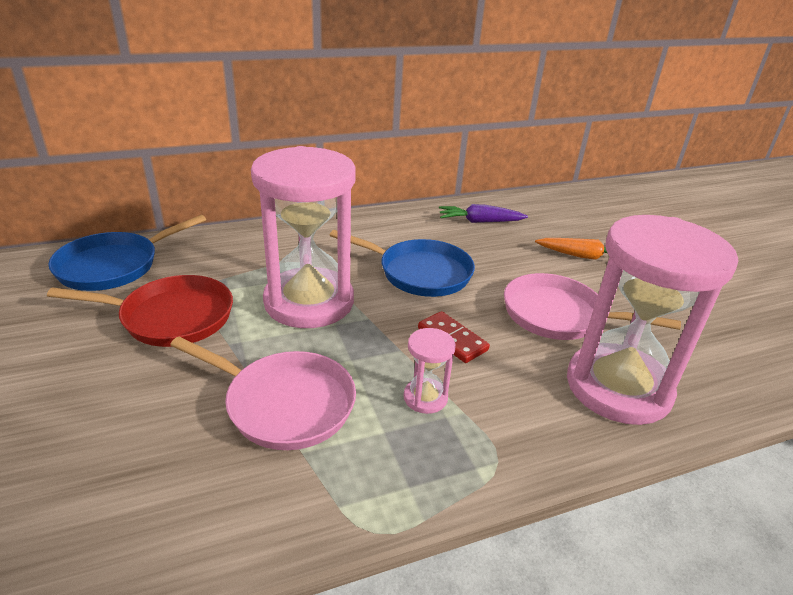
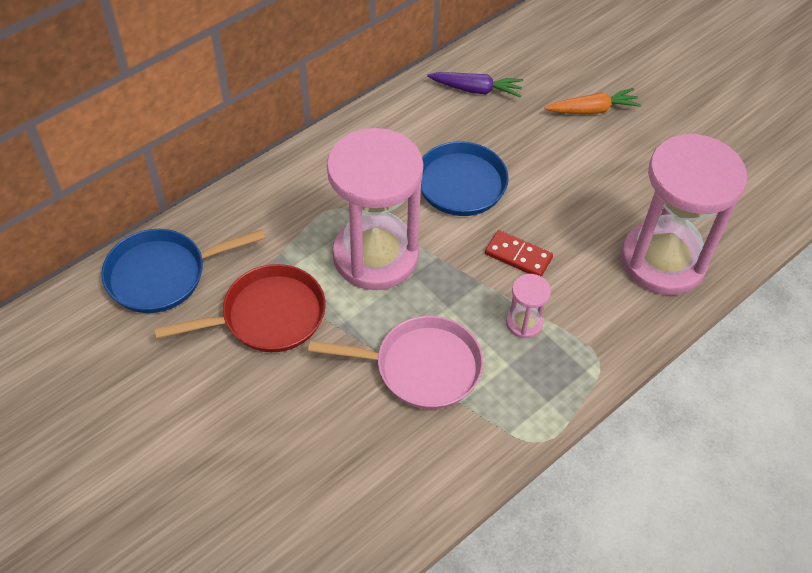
camera: 20 degrees left, 20 degrees up
blue pan [48,215,206,291] -> blue pan turned 45 degrees clockwise [101,229,265,313]
purple carrot [439,204,528,223] -> purple carrot turned 150 degrees counterclockwise [427,72,523,97]
pink pan [504,273,681,340] -> none

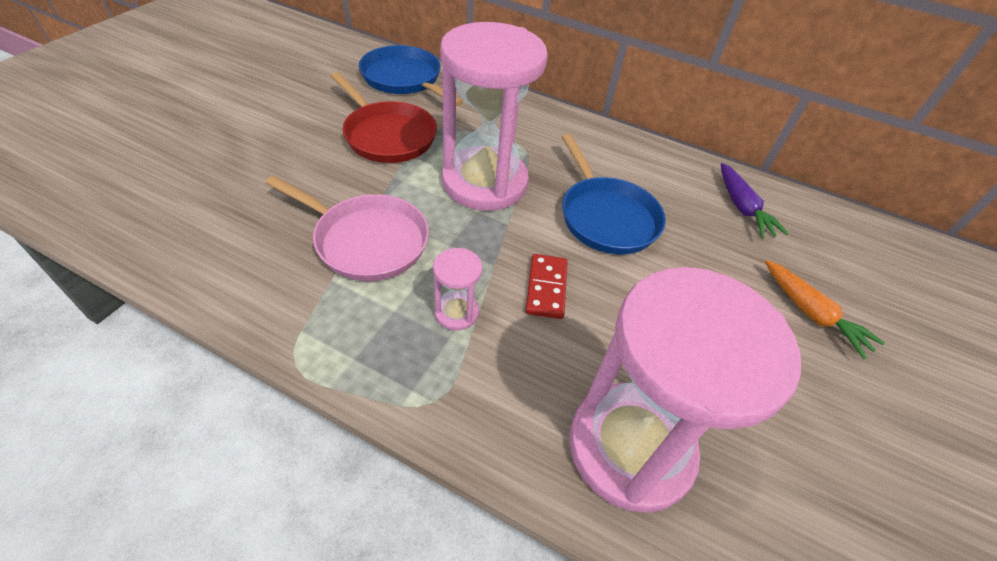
camera: 65 degrees right, 5 degrees down
pink pan [308,316,484,409] -> pink pan turned 45 degrees counterclockwise [266,175,429,281]

